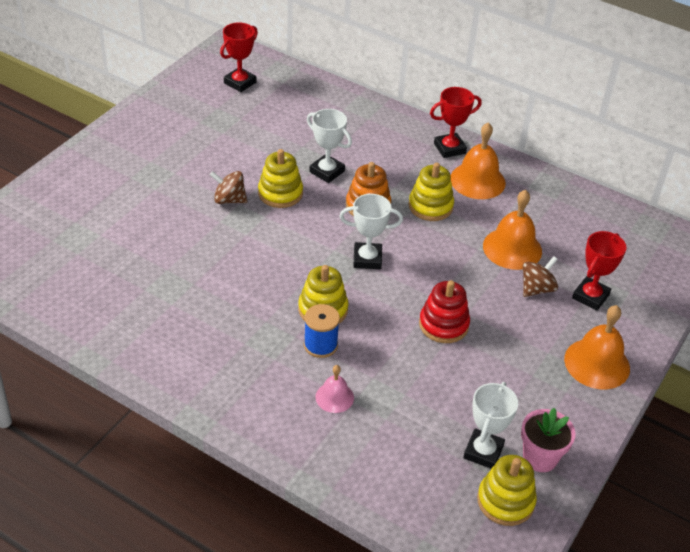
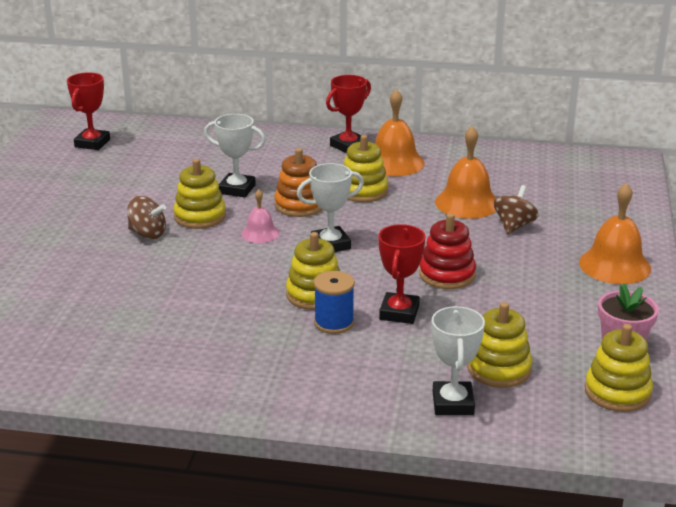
camera: 20 degrees left, 15 degrees down
brown spinning top [210,171,247,204] -> brown spinning top turned 150 degrees counterclockwise [127,196,166,239]
pink bell [315,365,354,413] -> pink bell moved to [241,189,280,243]
white trophy [463,382,518,469] -> white trophy moved to [432,306,485,415]
red trophy [572,231,627,311] -> red trophy moved to [378,224,426,324]
none -> yellow stacking toy [467,302,532,388]

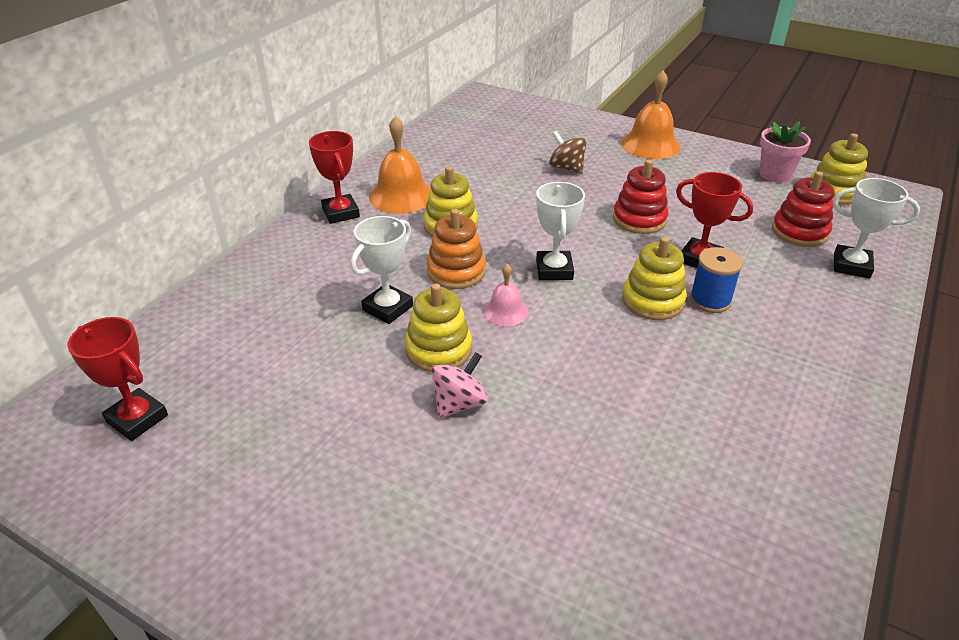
camera: 70 degrees left, 10 degrees up
brown spinning top [127,196,166,239] -> pink spinning top [432,352,488,418]
orange bell [435,126,497,219] -> none
yellow stacking toy [467,302,532,388] -> red stacking toy [772,171,834,247]

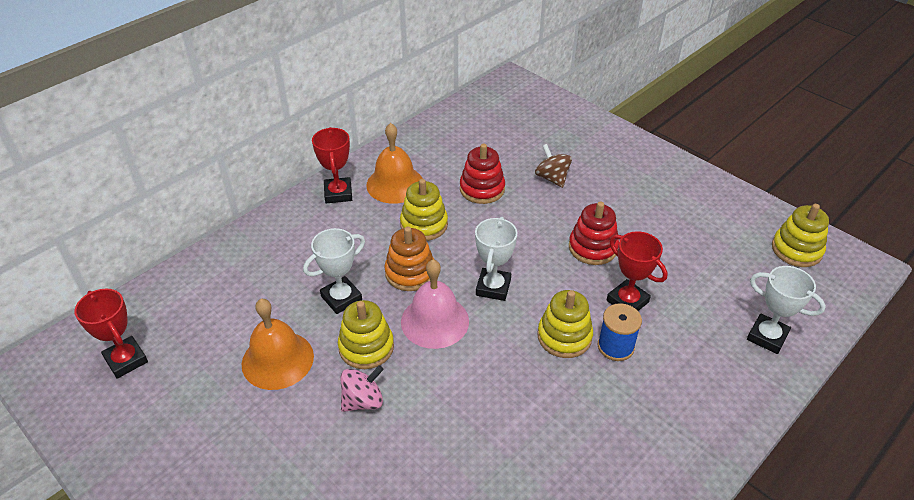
camera: 15 degrees right, 5 degrees up
pink bell [483,264,528,326] -> pink bell [401,259,469,349], size x1.77
orange bell [621,70,681,159] -> orange bell moved to [242,299,314,390]
pink flower pot [760,121,811,182] -> none
red stacking toy [772,171,834,247] -> red stacking toy moved to [460,144,505,204]

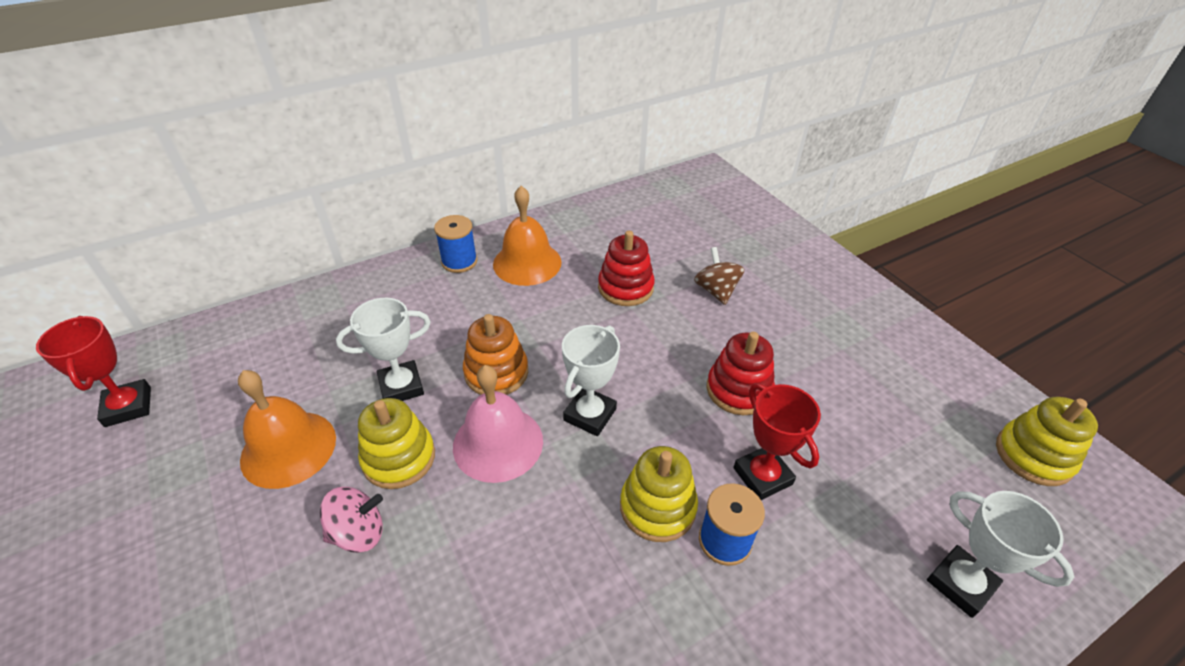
camera: 15 degrees right, 0 degrees up
red trophy [312,127,352,203] -> blue spool [434,215,477,273]
yellow stacking toy [400,179,448,241] -> none

